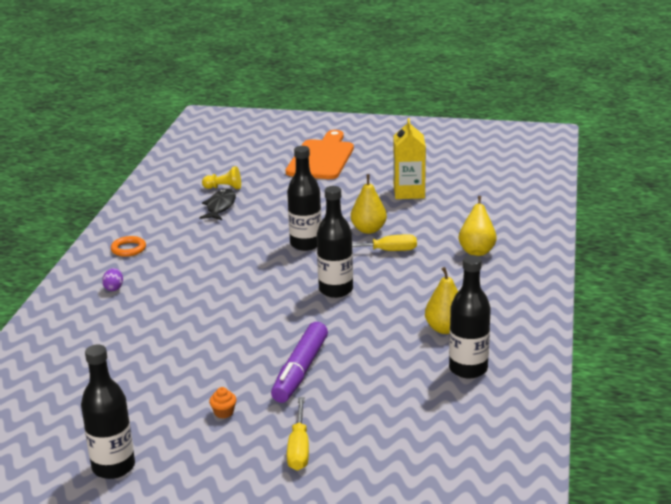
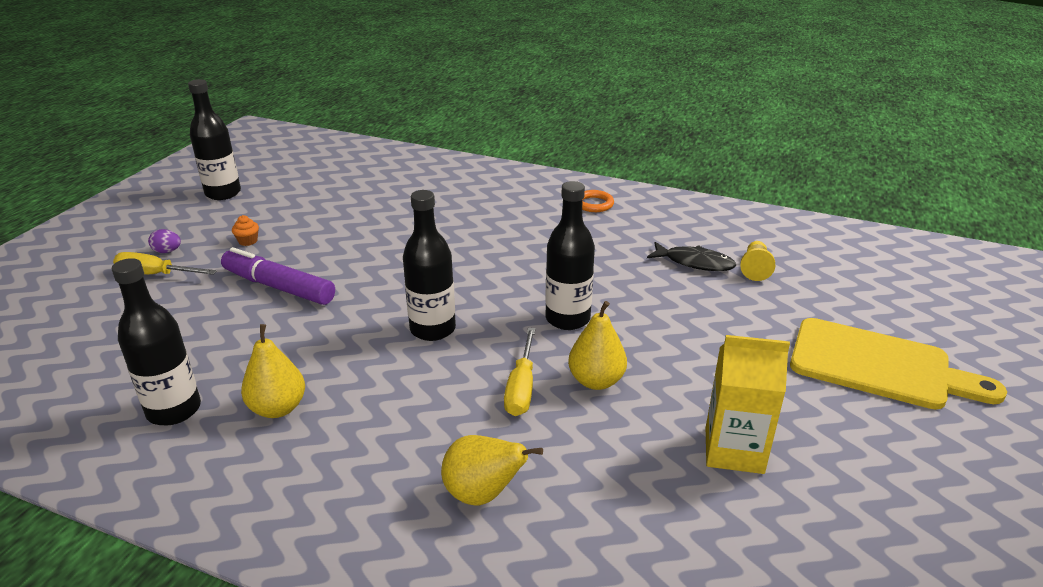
camera: 100 degrees right, 5 degrees up
purple egg [102,268,123,291] -> purple egg moved to [148,229,181,253]
orange cutting board [286,130,354,179] -> yellow cutting board [790,318,1007,410]

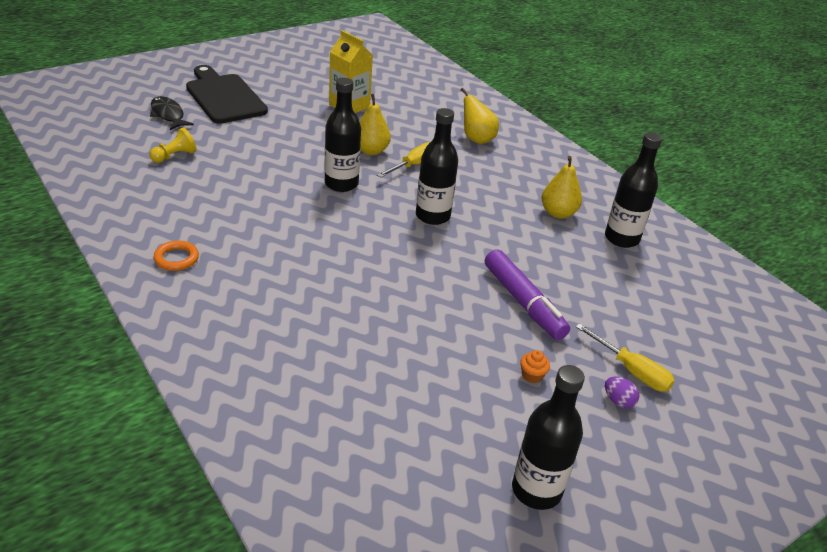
camera: 150 degrees left, 5 degrees up
black fish [647,242,736,271] -> black fish moved to [150,96,194,130]
yellow cutting board [790,318,1007,410] -> black cutting board [186,65,268,124]

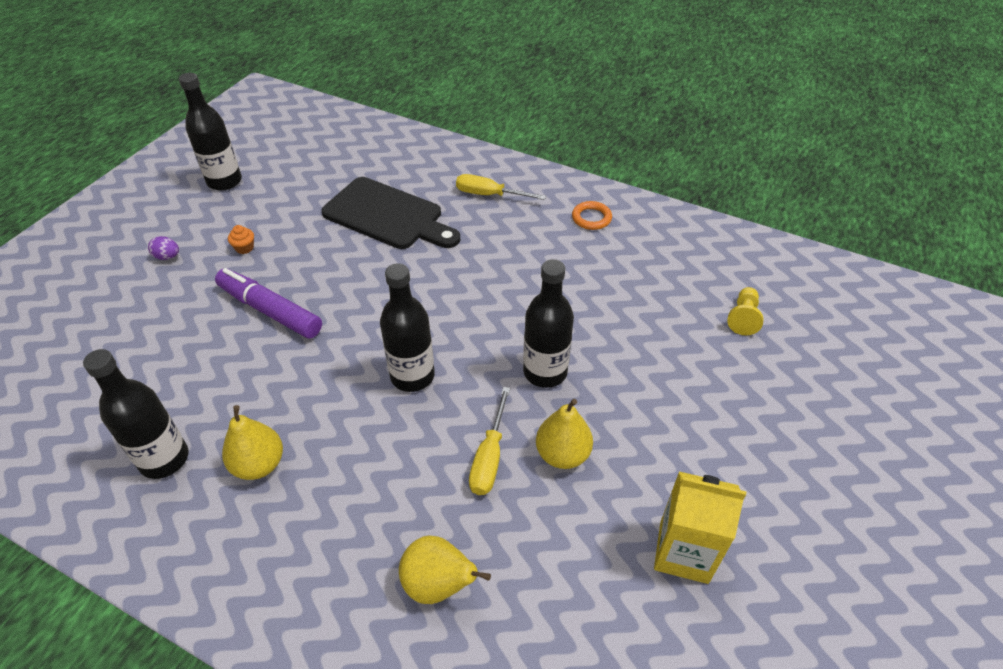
camera: 155 degrees right, 10 degrees up
black fish [150,96,194,130] -> none
black cutting board [186,65,268,124] -> black cutting board moved to [321,177,460,249]
yellow screwdriver [576,323,675,392] -> yellow screwdriver moved to [456,174,546,200]

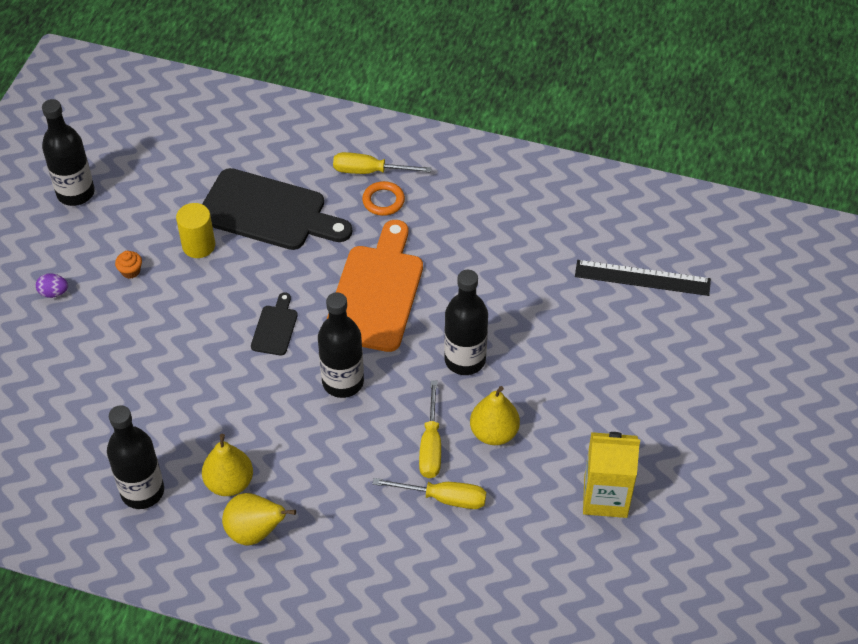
camera: 10 degrees left, 5 degrees up
purple marker [215,268,322,339] -> none
yellow pear [399,536,491,604] -> yellow pear moved to [222,493,296,545]
orange ring [572,201,612,230] -> orange ring moved to [362,181,405,216]
yellow pawn [727,287,764,335] -> black ruler [575,260,711,296]
none -> yellow cylinder [176,203,215,258]
none -> black cutting board [251,292,298,355]
none -> orange cutting board [326,220,423,352]
none -> yellow screwdriver [372,478,486,509]

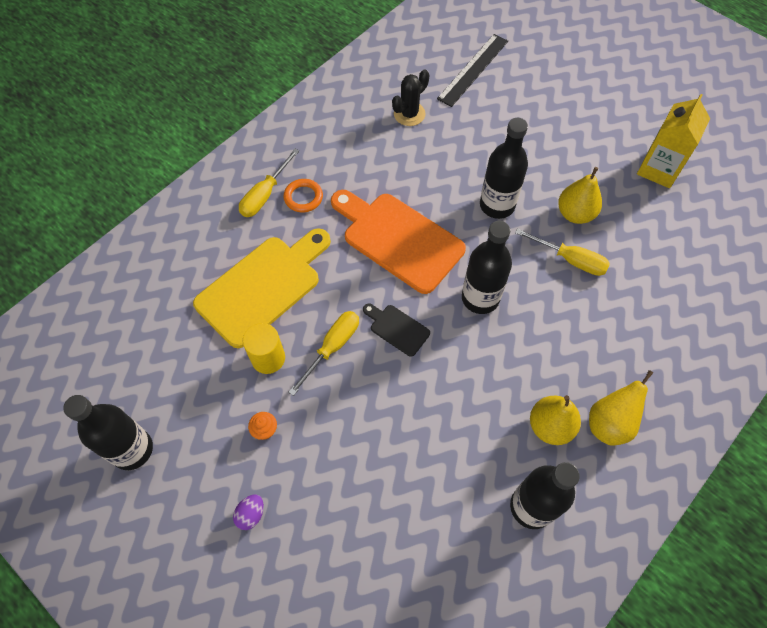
camera: 65 degrees left, 10 degrees up
black cutting board [202,168,352,250] -> yellow cutting board [193,228,331,348]
yellow screwdriver [372,478,486,509] -> yellow screwdriver moved to [288,311,359,396]
none -> black cactus [392,69,429,126]

